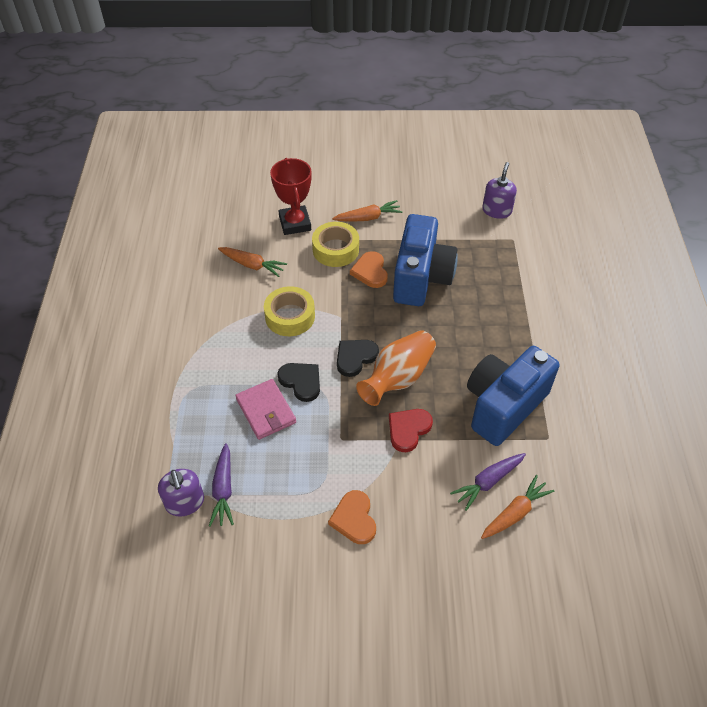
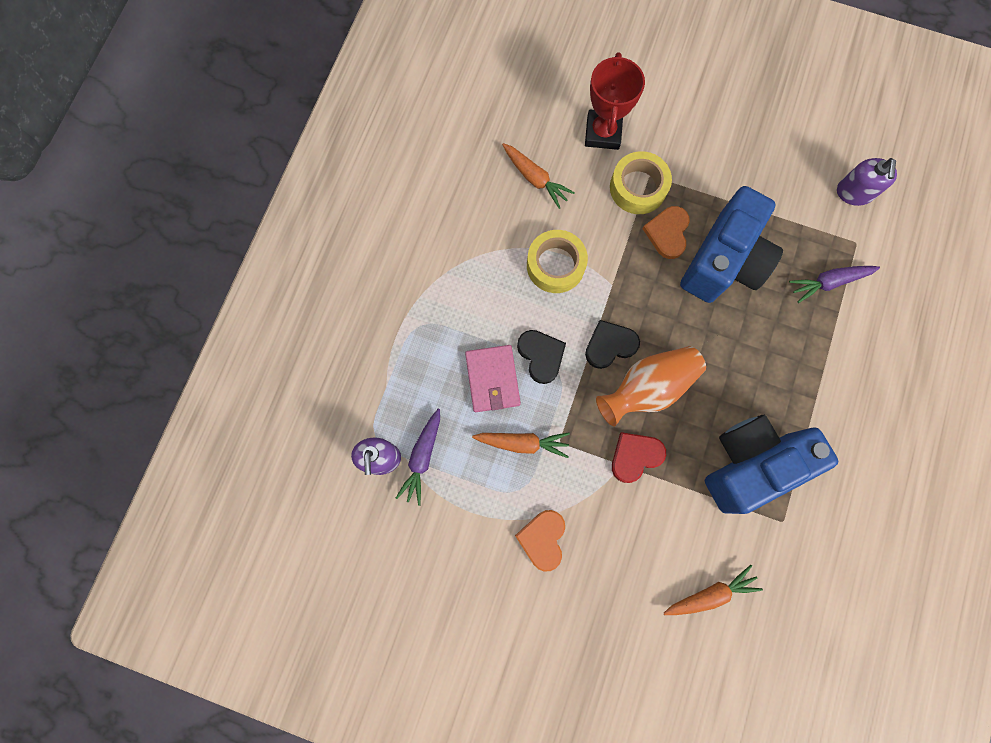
camera: 20 degrees right, 25 degrees up
orange carrot [332,200,403,222] -> orange carrot moved to [472,432,570,458]
purple carrot [450,453,526,511] -> purple carrot moved to [789,266,880,303]
purple soap dispenser [482,162,517,219] -> purple soap dispenser turned 150 degrees clockwise [837,158,897,206]

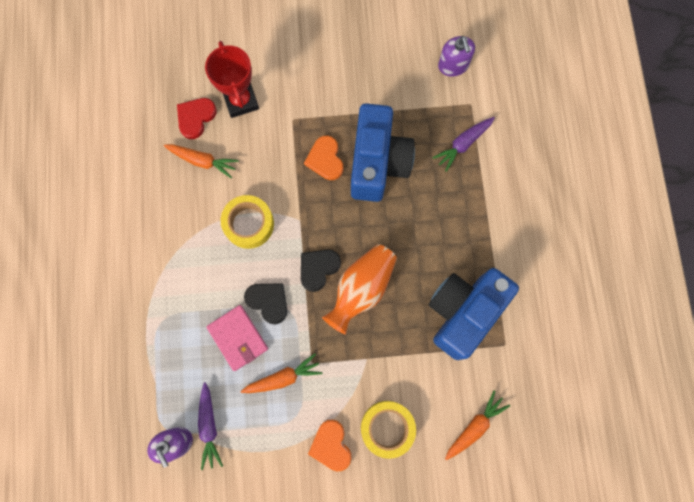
camera: 25 degrees left, 0 degrees up
yellow tape [610,151,672,214] -> yellow tape moved to [361,401,416,459]
red heart [612,432,666,483] -> red heart moved to [177,98,217,139]

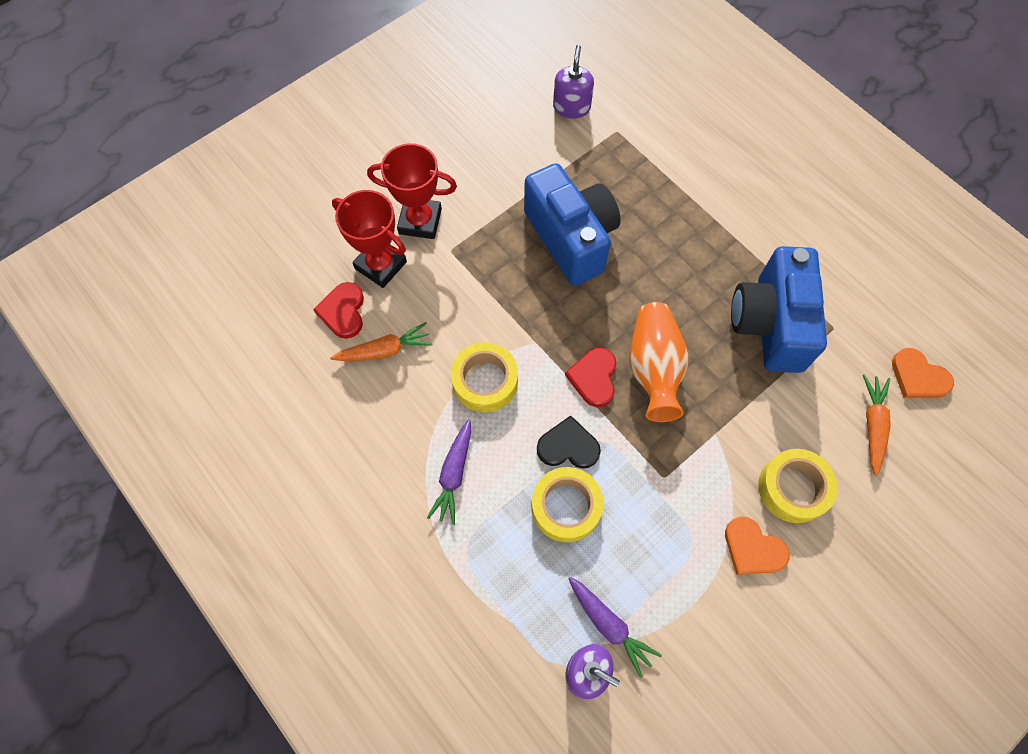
camera: 35 degrees left, 10 degrees down
pink wallet [207,305,268,371] -> yellow tape [531,467,604,542]
orange carrot [240,353,323,393] -> none
black heart [301,249,341,292] -> red heart [565,348,616,407]
orange heart [304,135,343,180] -> orange heart moved to [892,348,954,398]
purple carrot [432,117,495,172] -> purple carrot moved to [427,419,471,525]
purple soap dispenser [438,36,475,77] -> purple soap dispenser turned 120 degrees counterclockwise [553,45,594,119]
none -> red trophy [367,143,457,239]

